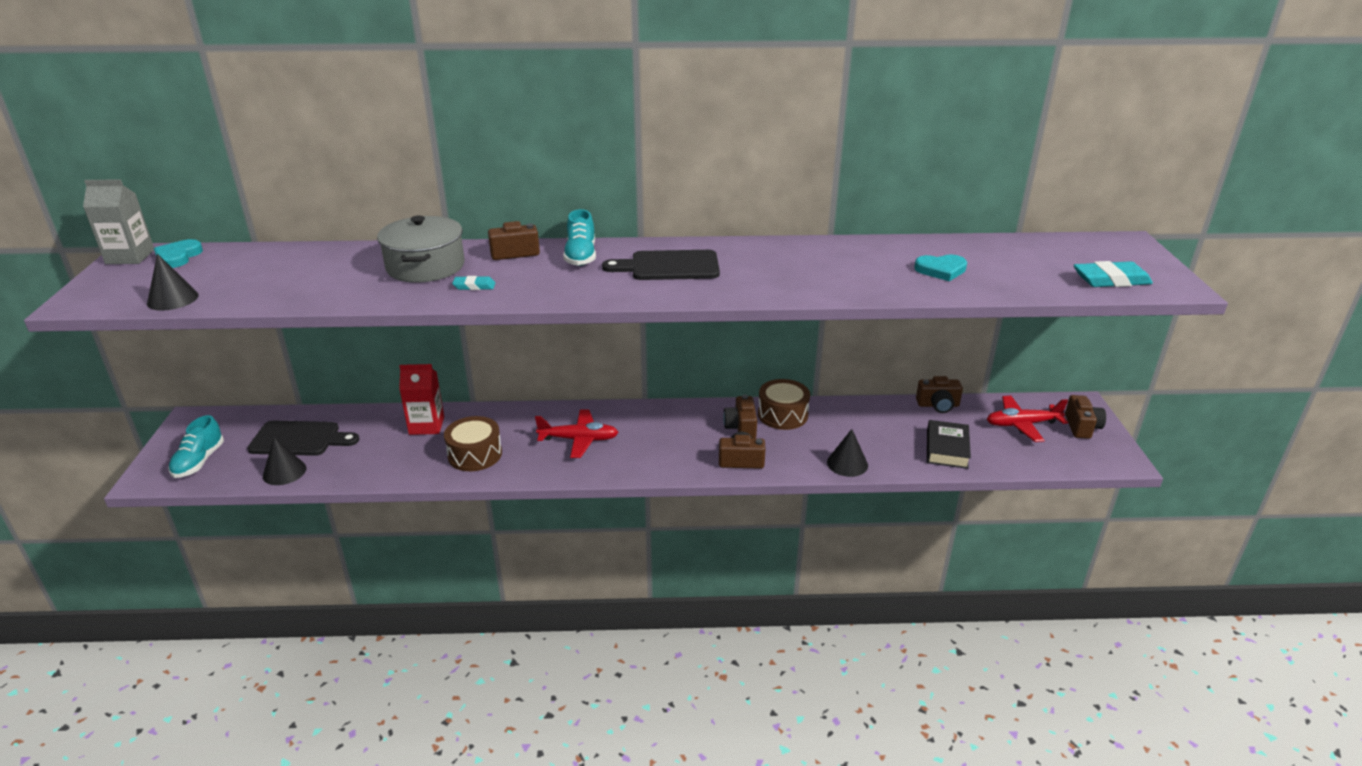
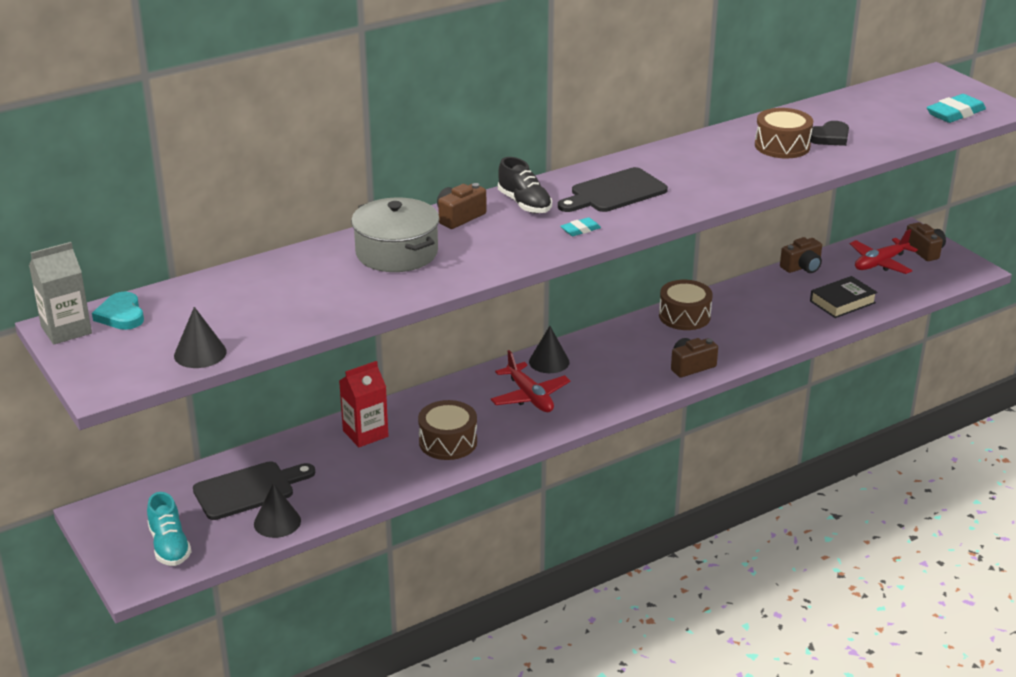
camera: 30 degrees left, 0 degrees up
turquoise eraser [452,276,495,290] -> turquoise eraser moved to [560,217,601,236]
red plane [535,410,619,458] -> red plane turned 90 degrees clockwise [491,350,570,412]
turquoise shoe [563,209,596,266] -> black shoe [498,157,552,214]
brown camera [723,395,757,438] -> none
black cone [827,429,868,477] -> black cone moved to [529,326,570,373]
turquoise heart [914,254,967,281] -> black heart [810,121,849,146]
black book [927,420,971,469] -> black book turned 75 degrees clockwise [810,276,877,318]
none -> brown drum [755,108,813,159]

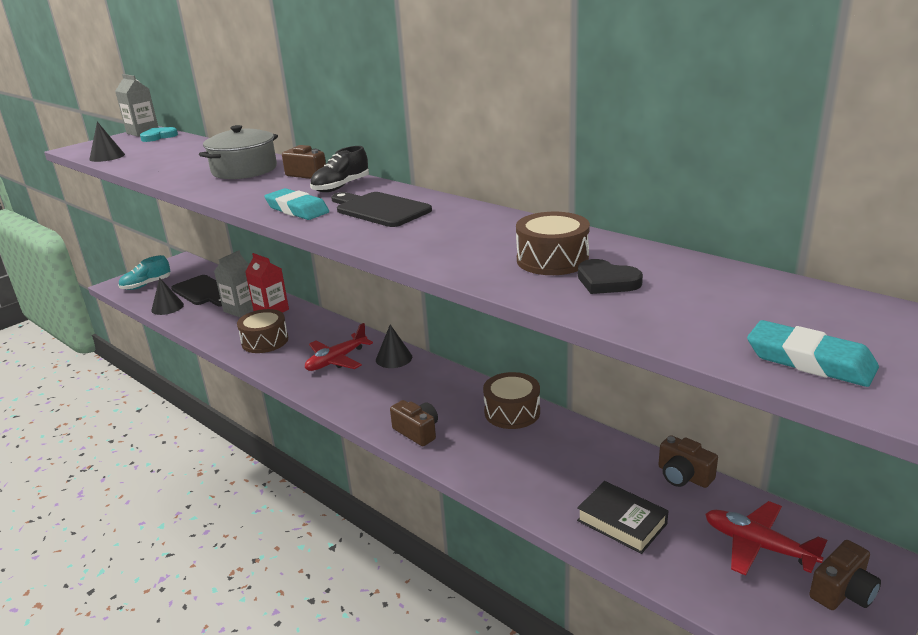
camera: 75 degrees right, 5 degrees down
turquoise eraser [560,217,601,236] -> turquoise eraser [264,188,329,220], size x1.84
none -> grey carton [214,250,253,317]

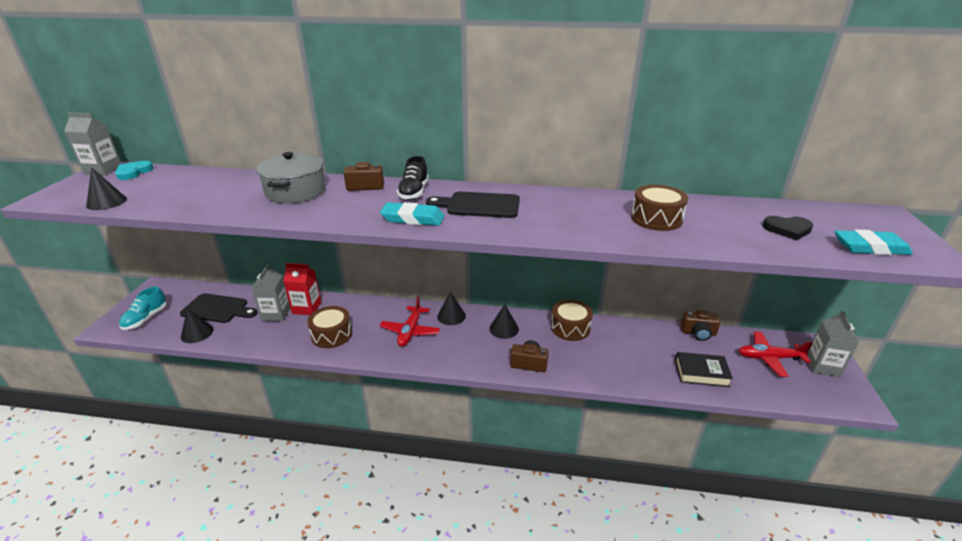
camera: 35 degrees left, 5 degrees up
black heart [578,259,643,294] -> black heart moved to [762,216,813,240]
brown camera [809,540,881,610] -> grey carton [807,311,859,377]
none -> black cone [489,304,519,339]

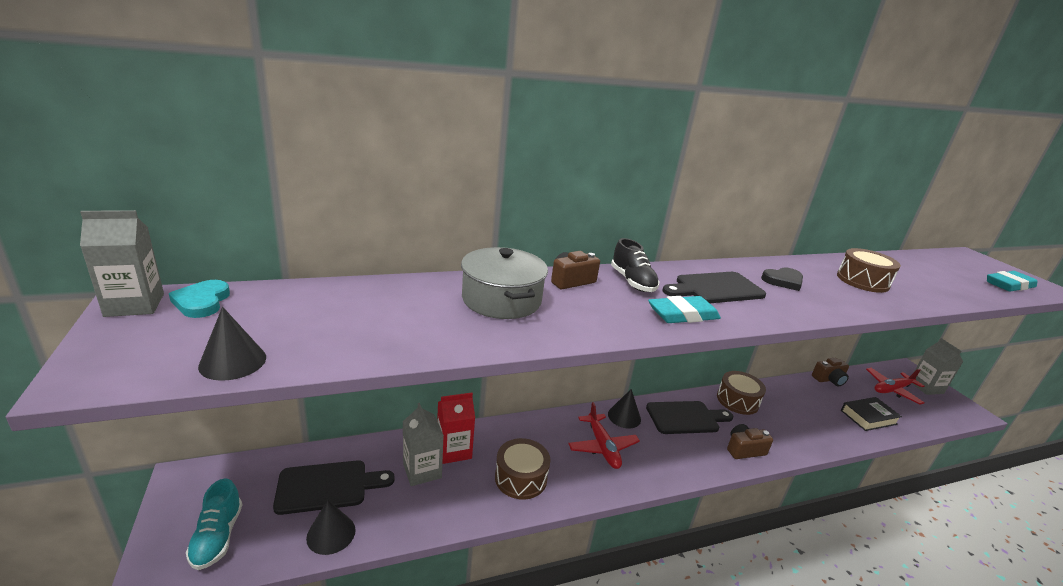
camera: 30 degrees left, 5 degrees down
black cone [489,304,519,339] -> black cutting board [646,401,733,434]
black heart [762,216,813,240] -> black heart moved to [761,268,803,291]

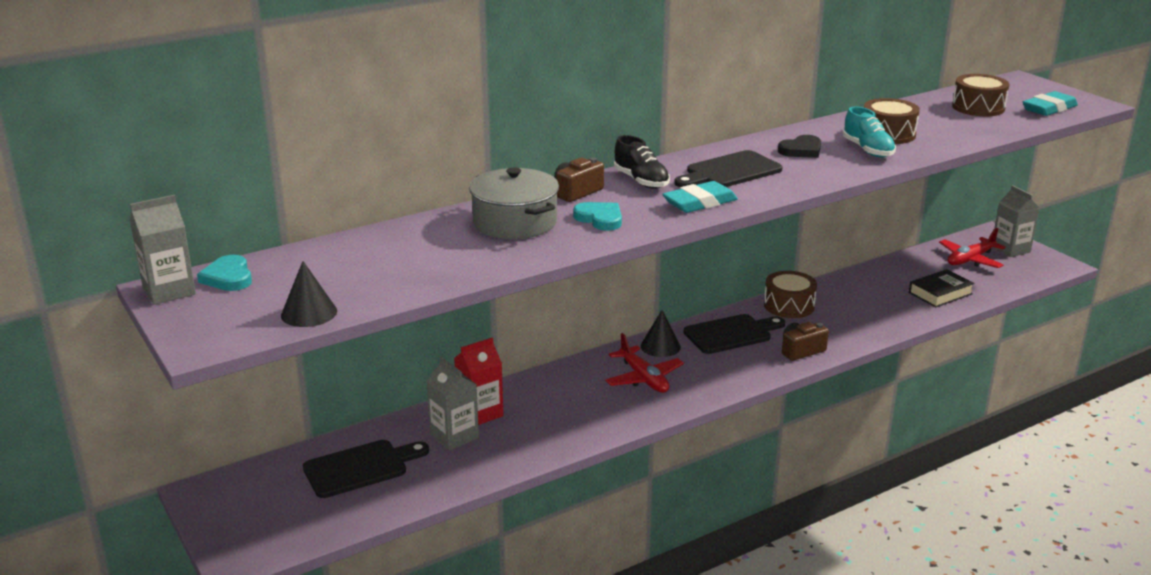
camera: 10 degrees left, 0 degrees up
turquoise shoe [186,479,243,570] -> turquoise shoe moved to [843,106,896,157]
black cone [306,500,356,555] -> none
brown drum [495,438,551,500] -> brown drum moved to [952,74,1009,116]
brown camera [812,358,849,386] -> none
none -> turquoise heart [573,202,622,231]

